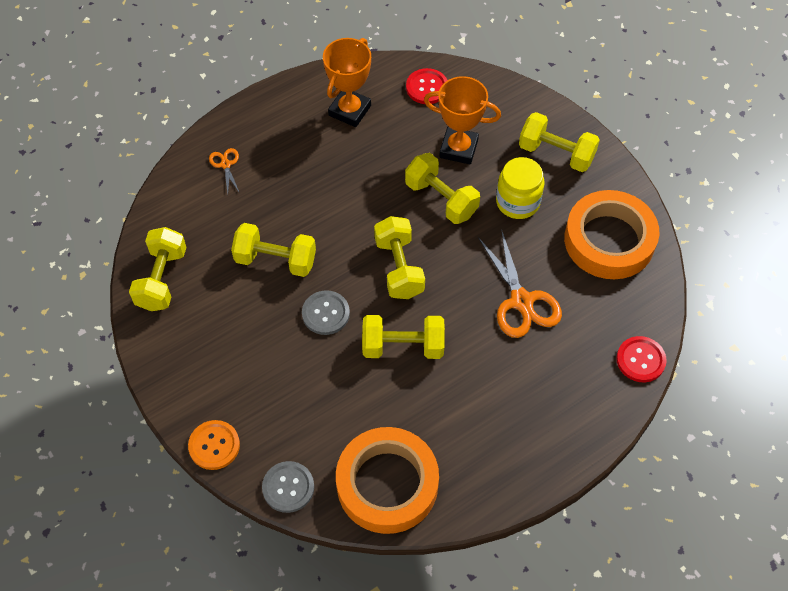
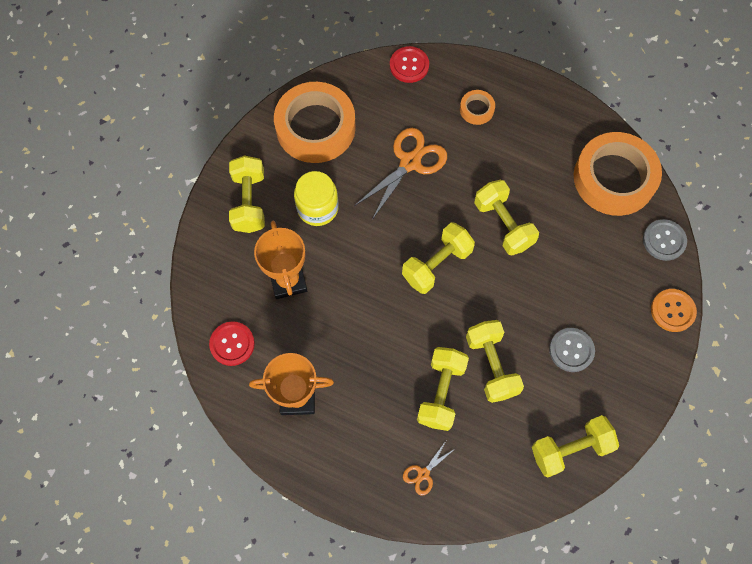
camera: 120 degrees left, 10 degrees up
grey button [302,291,350,335] -> grey button moved to [549,328,595,372]
yellow dumbbell [405,153,480,224] -> yellow dumbbell moved to [417,347,469,431]
none -> orange tape [460,90,495,125]

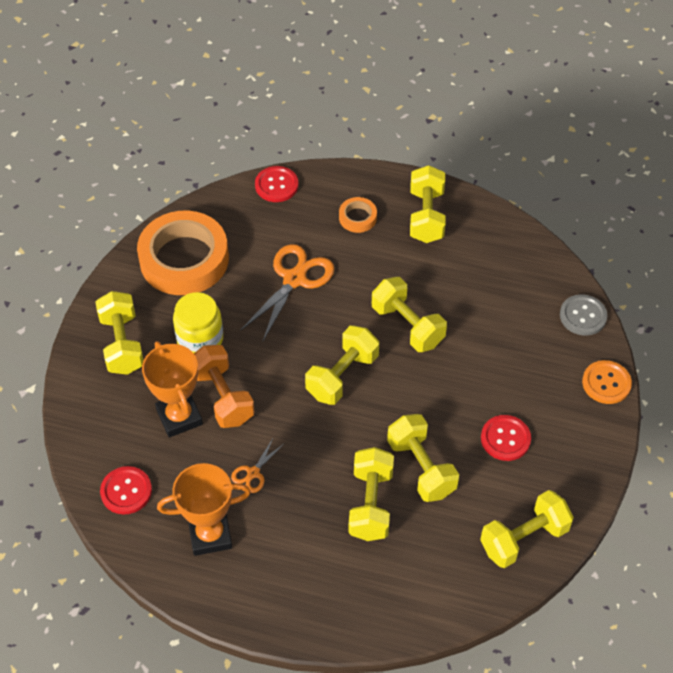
camera: 10 degrees left, 15 degrees down
orange scissors [403,441,456,496] -> orange scissors moved to [231,437,285,493]
grey button [549,328,595,372] -> red button [481,415,531,461]
orange tape [574,132,662,216] -> none
none -> orange dumbbell [194,345,255,428]
none -> yellow dumbbell [410,165,446,243]

